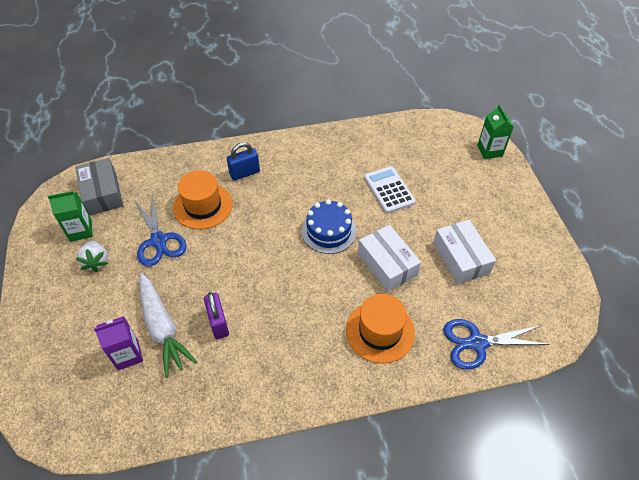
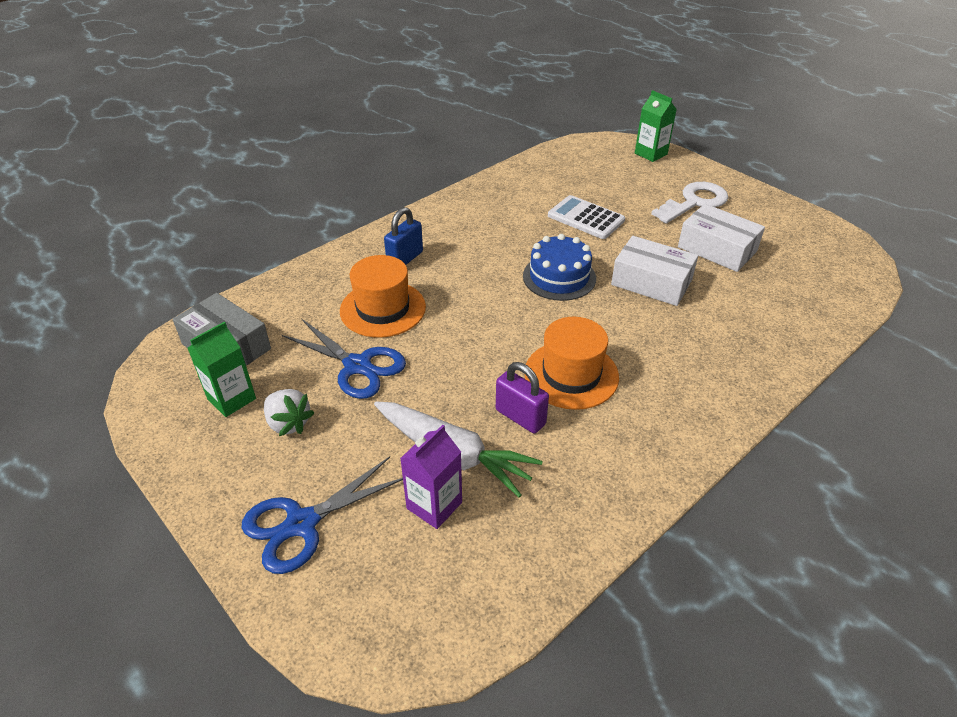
camera: 30 degrees left, 10 degrees down
orange hat [346,294,415,363] -> orange hat moved to [525,317,619,410]
blue scissors [443,319,550,370] -> blue scissors moved to [242,457,403,574]
none -> white key [651,182,728,223]

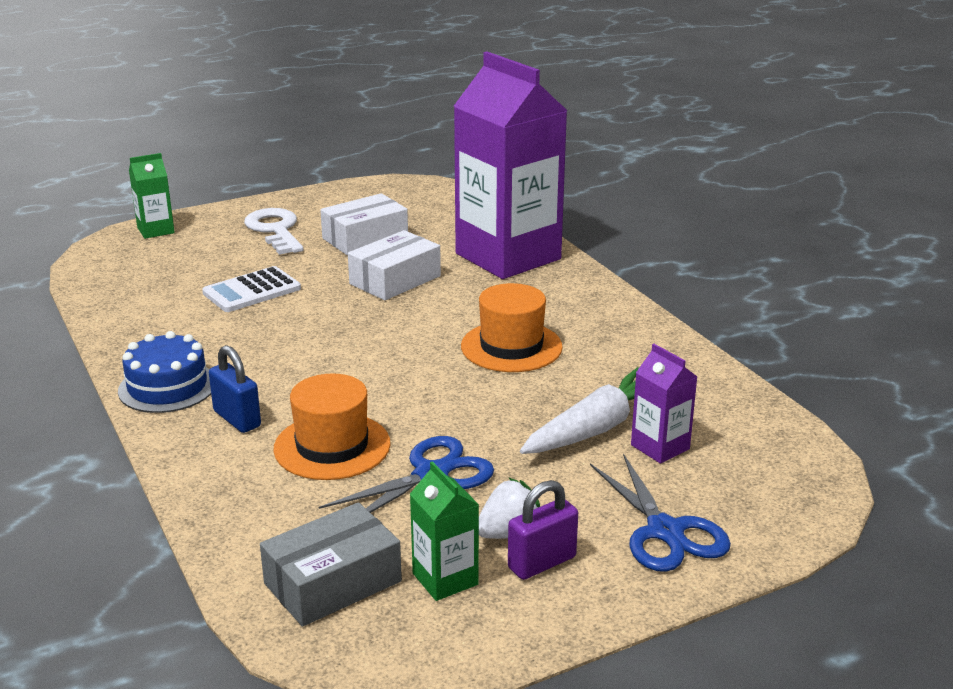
camera: 75 degrees left, 15 degrees down
purple padlock [496,362,549,434] -> purple padlock moved to [508,480,578,580]
blue cake [523,234,596,301] -> blue cake moved to [118,331,211,413]
none -> purple carton [454,51,568,279]

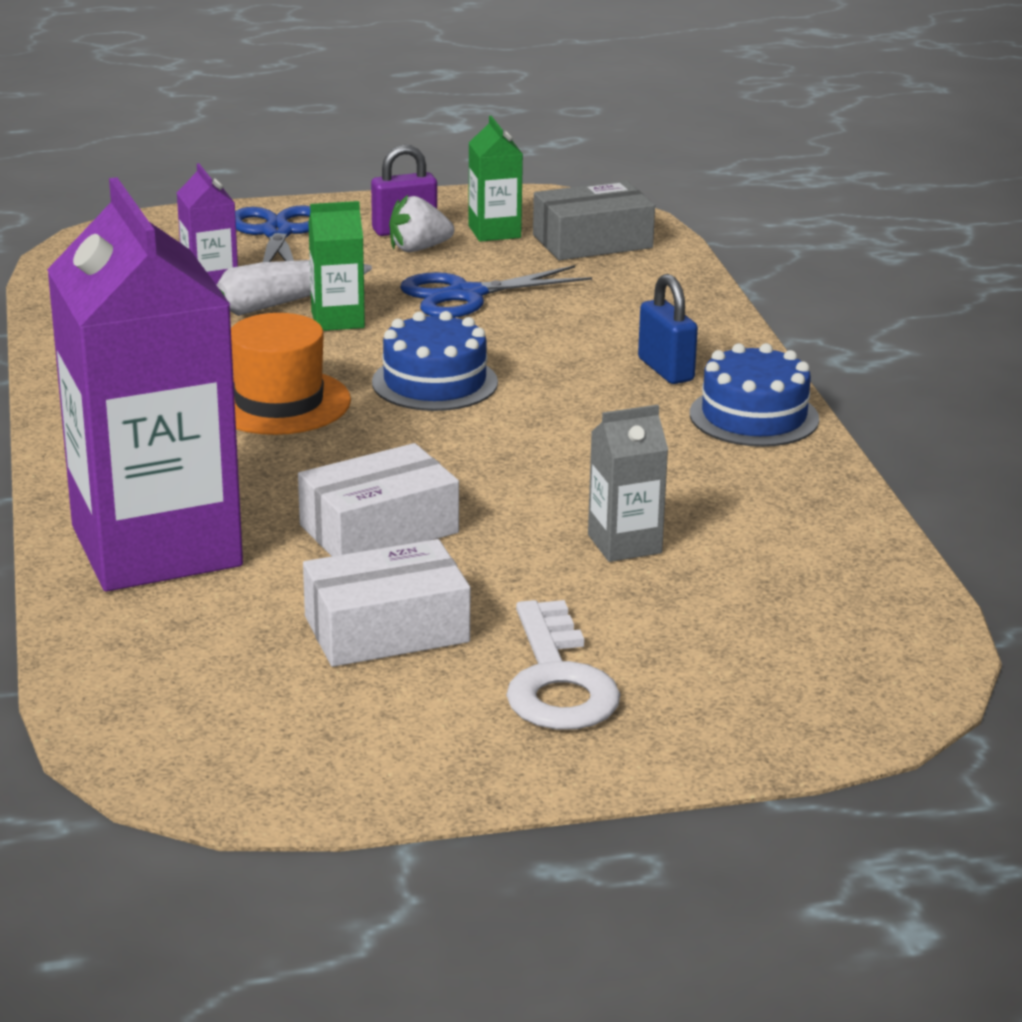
camera: 165 degrees left, 0 degrees up
green carton [129,153,175,239] -> green carton moved to [308,201,365,331]
white calculator [202,266,301,312] -> grey carton [588,405,668,562]
orange hat [273,374,391,480] -> none
none -> blue cake [372,311,498,411]

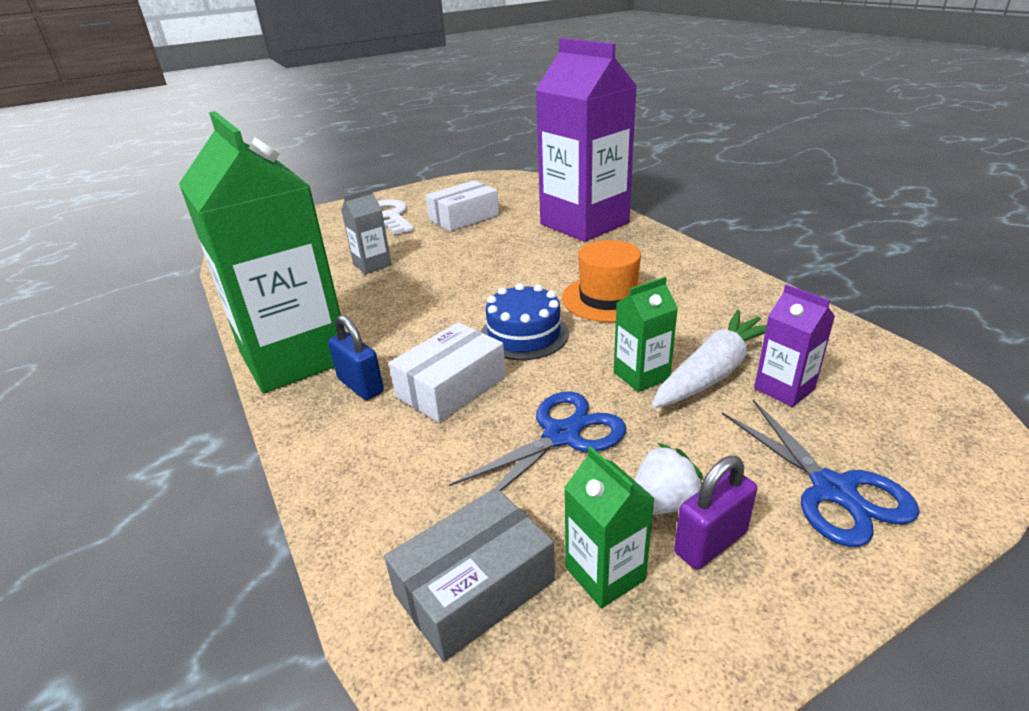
camera: 165 degrees right, 5 degrees up
white box [298,443,459,556] -> white box moved to [389,322,506,423]
blue cake [690,343,819,447] -> green carton [179,111,341,393]

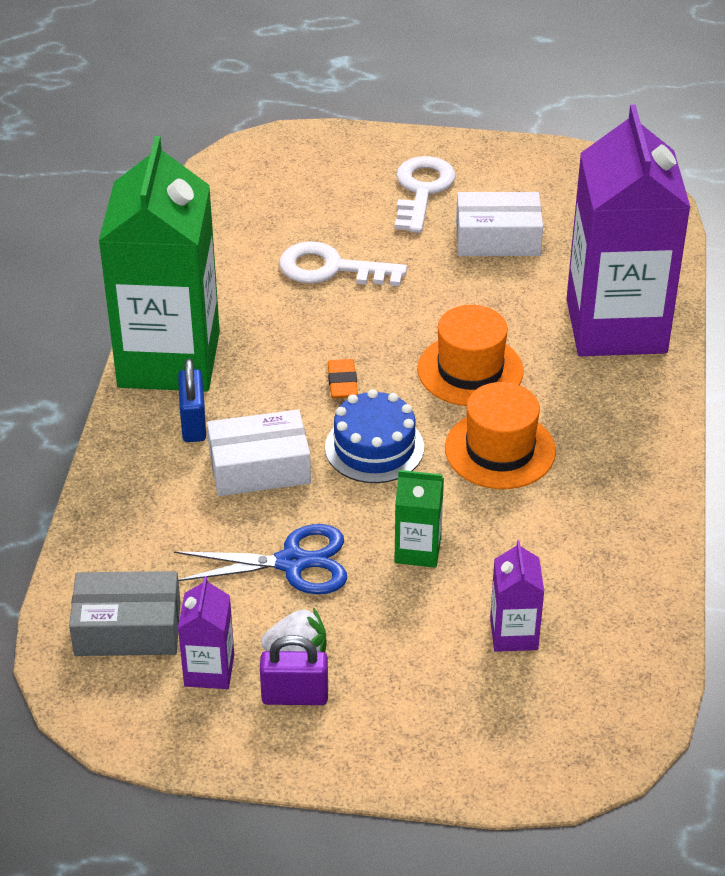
camera: 35 degrees right, 10 degrees up
grey carton [341,188,392,274] -> white key [279,241,407,286]
green carton [564,446,655,608] -> purple carton [178,576,234,689]
white carrot [652,310,767,408] -> none
blue scissors [722,400,920,547] -> none
none -> orange eraser [327,359,358,398]
none -> orange hat [417,305,524,406]

